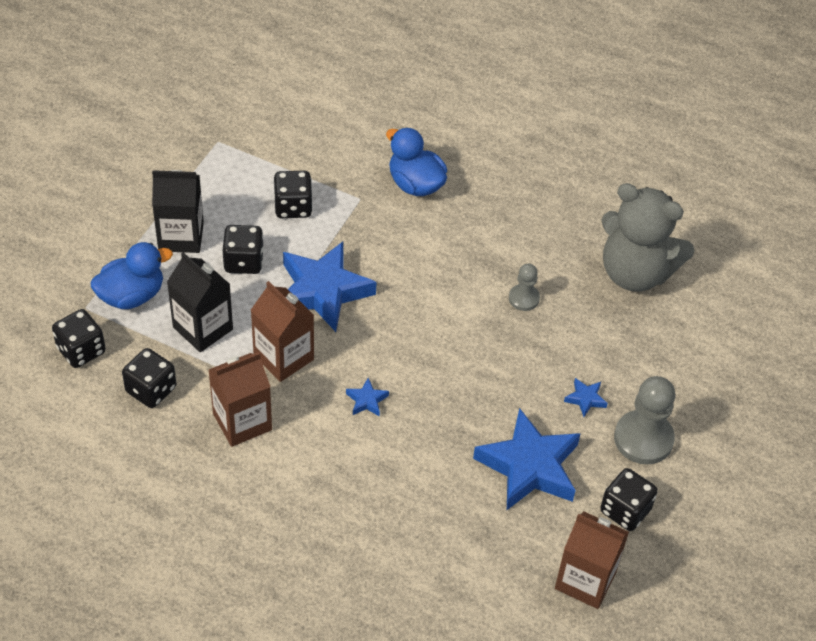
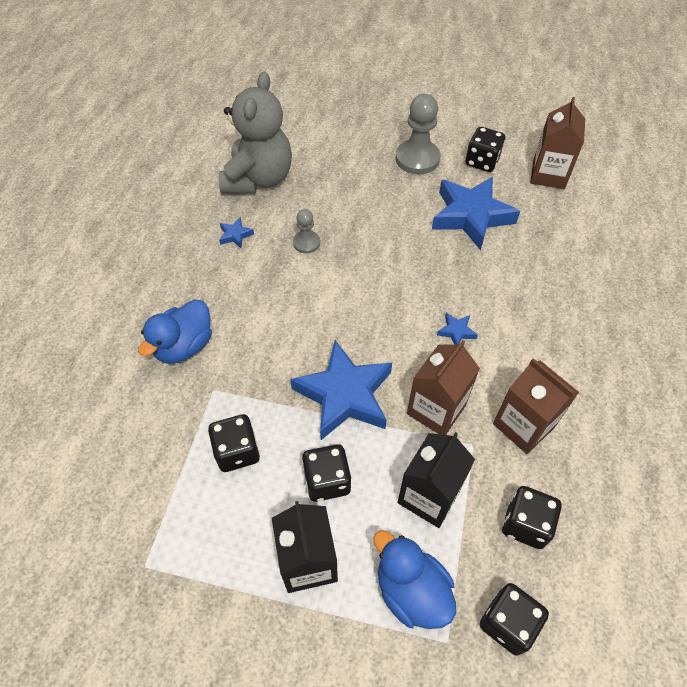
camera: 100 degrees left, 5 degrees up
blue star [564,378,608,417] -> blue star moved to [219,217,254,248]

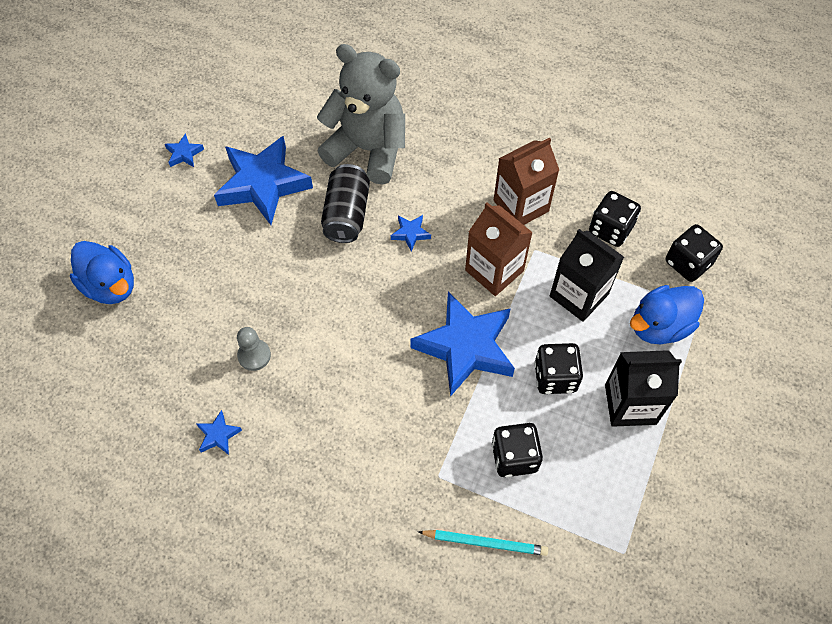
camera: 80 degrees left, 5 degrees up
blue duck [138,299,212,363] -> blue duck moved to [70,241,134,304]
grey teddy bear [218,72,292,194] -> grey teddy bear moved to [317,44,405,184]
grey pawn [396,94,440,174] -> none
black dice [465,127,505,172] -> blue star [165,133,204,167]
brown carton [530,97,585,189] -> none
none -> black can [321,164,370,243]
none -> turquoise pencil [418,530,548,556]

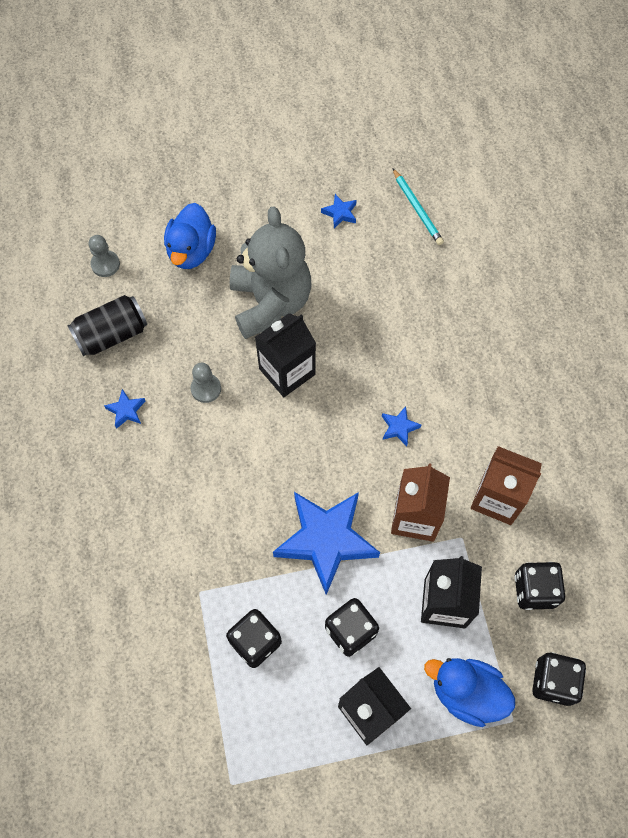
camera: 55 degrees right, 5 degrees up
blue star [214,136,313,225] -> none
grey teddy bear [317,44,405,184] -> grey teddy bear moved to [230,206,311,339]
black can [321,164,370,243] -> black can moved to [67,295,147,356]
turquoise pencil [418,530,548,556] -> turquoise pencil moved to [393,169,444,245]
none -> grey pawn [89,235,120,277]
none -> black carton [255,313,316,397]

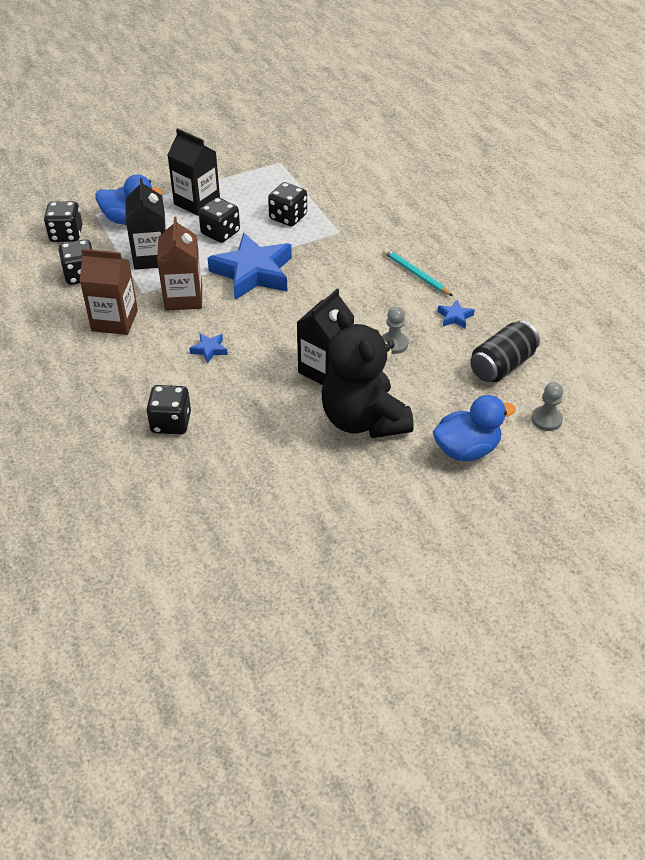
camera: 165 degrees right, 20 degrees down
blue duck [164,203,216,269] -> blue duck turned 75 degrees clockwise [433,395,516,461]
grey teddy bear [230,206,311,339] -> black teddy bear [322,309,414,438]
blue star [321,194,356,228] -> none
turquoise pencil [393,169,444,245] -> turquoise pencil moved to [383,248,453,296]
none -> black dice [146,385,191,434]

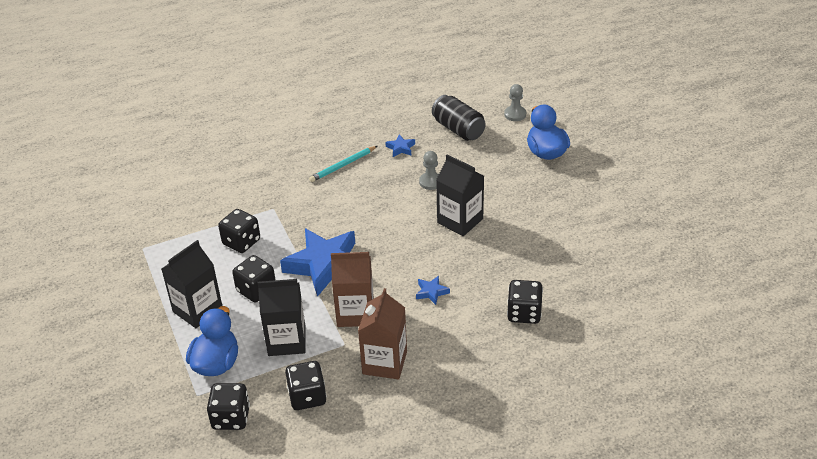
camera: 85 degrees left, 5 degrees down
black teddy bear [322,309,414,438] -> none

